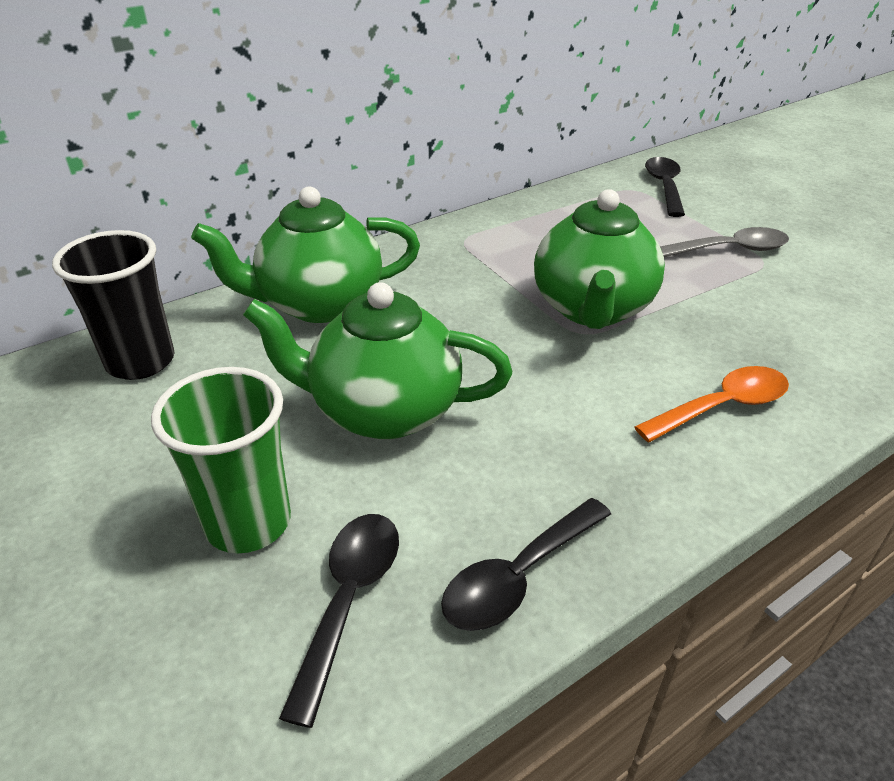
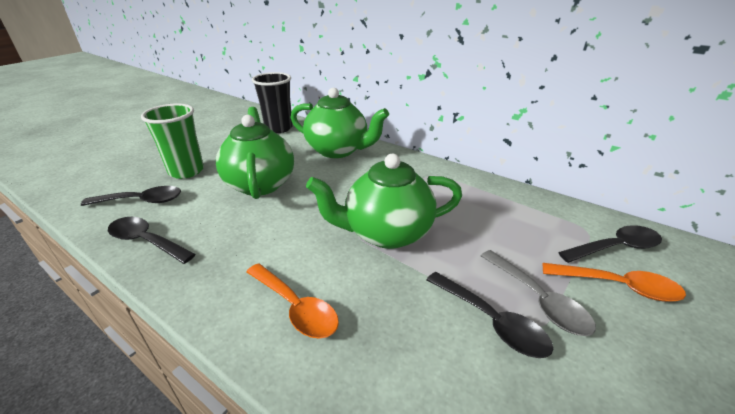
camera: 70 degrees right, 5 degrees down
green teapot [191,187,420,323] -> green teapot turned 150 degrees clockwise [291,88,389,158]
none -> black spoon [427,272,553,358]
none -> orange spoon [543,263,686,302]

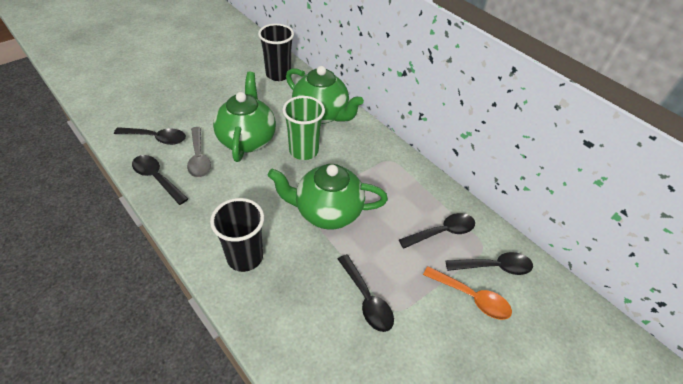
camera: 10 degrees right, 15 degrees up
green cup [141,103,204,179] -> green cup moved to [283,96,325,160]
orange spoon [246,263,339,339] -> black cup [210,198,264,272]
grey spoon [481,250,596,336] -> grey spoon moved to [187,127,211,178]
none -> black spoon [399,213,475,249]

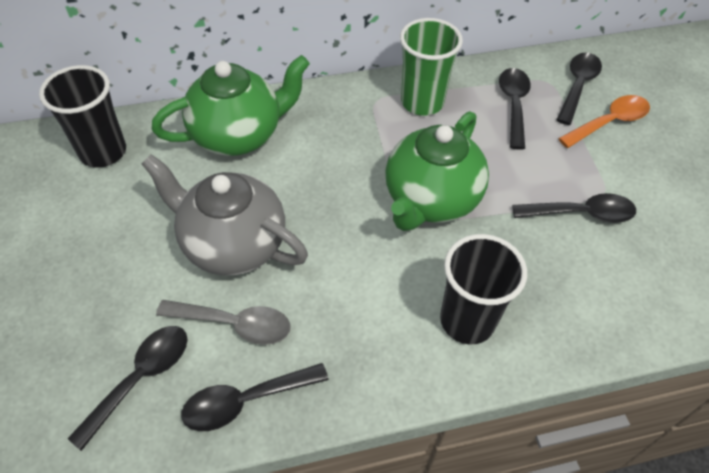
camera: 60 degrees left, 5 degrees up
green teapot [213,72,276,162] -> grey teapot [142,154,308,276]
green cup [283,96,325,160] -> green cup moved to [400,18,463,116]

